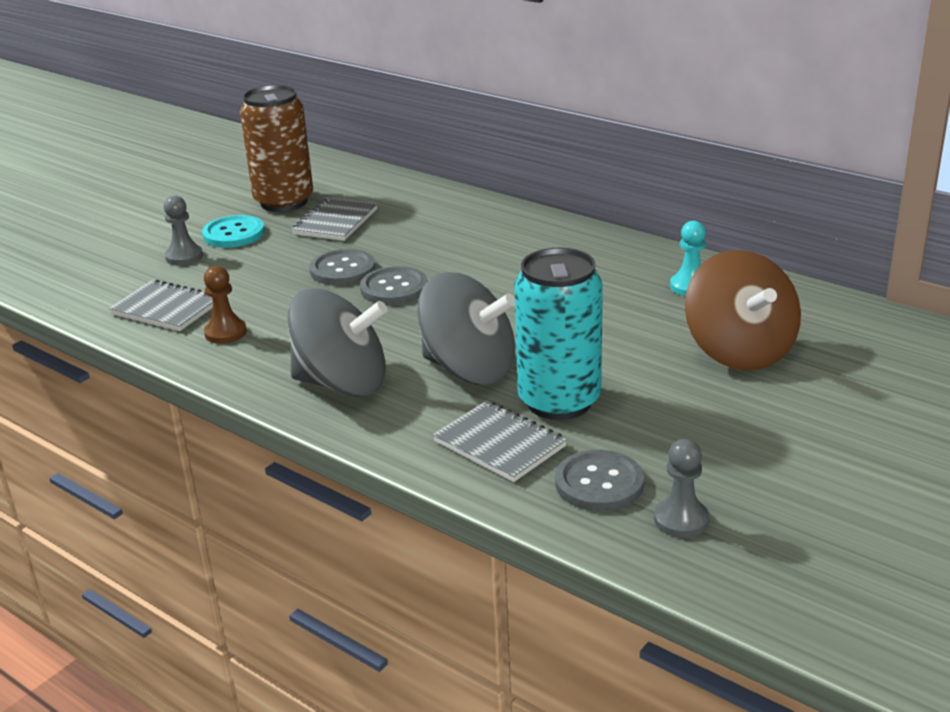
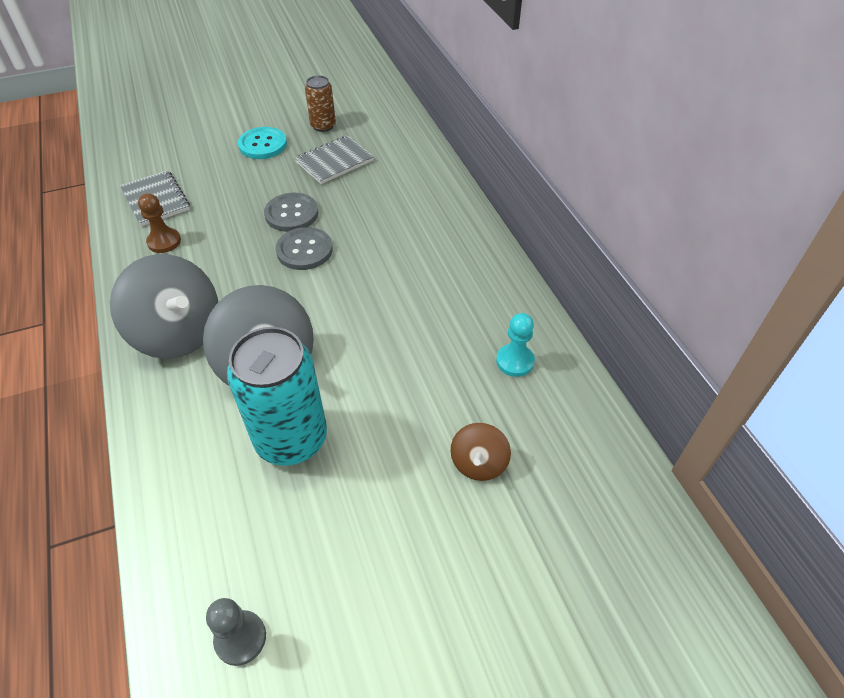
camera: 30 degrees right, 20 degrees up
grey pawn [164,195,203,265] -> none
brown can [240,85,313,212] -> brown can [305,75,336,132], size x0.53
grey notebook [433,401,567,482] -> none
grey button [555,450,644,511] -> none
brown spinning top [685,250,801,371] -> brown spinning top [450,423,511,481], size x0.51

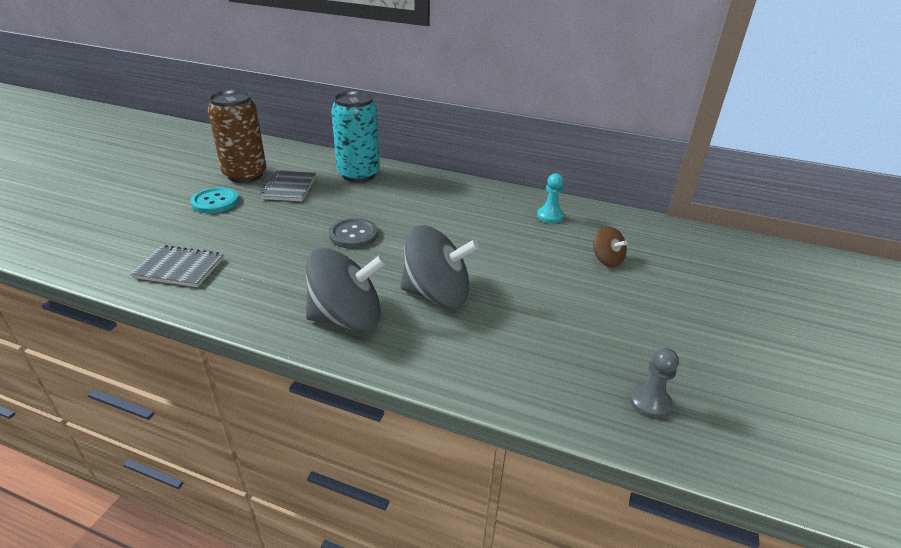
camera: 50 degrees left, 15 degrees down
brown pawn [138,193,181,253] -> none
turquoise can [227,327,327,466] -> turquoise can moved to [331,91,380,182]
grey button [264,193,318,232] -> none
brown can [305,75,336,132] -> brown can [208,90,267,183], size x1.88

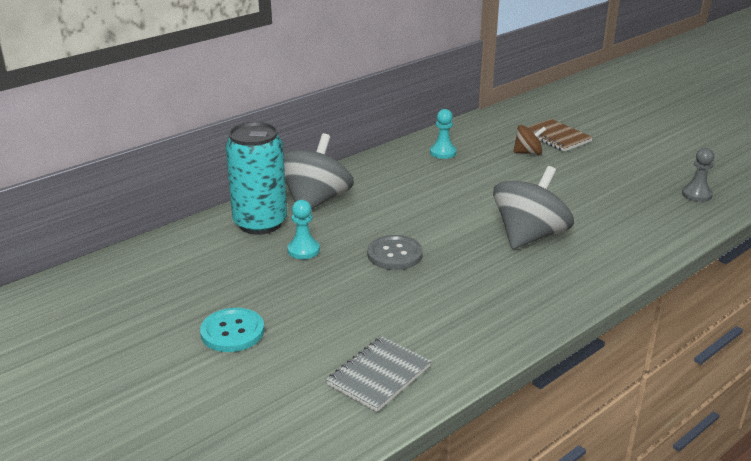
camera: 60 degrees left, 5 degrees down
brown can [208,90,267,183] -> none
grey notebook [260,170,316,201] -> none
grey spinning top [306,248,386,331] -> grey spinning top moved to [284,133,354,210]
none -> turquoise pawn [287,200,320,259]
none -> brown notebook [528,119,593,152]

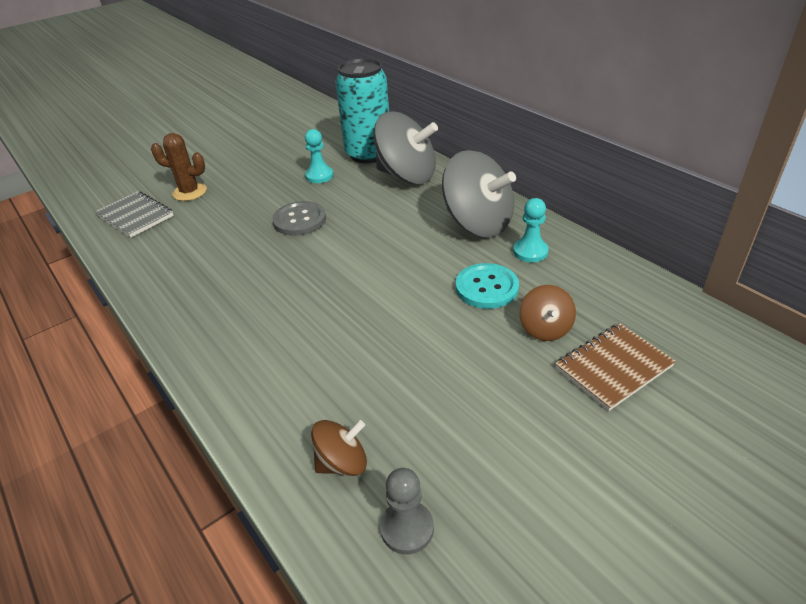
camera: 95 degrees right, 10 degrees up
turquoise button [200,308,264,352] -> turquoise button moved to [456,263,519,309]
grey spinning top [493,166,574,249] -> grey spinning top moved to [442,150,516,237]
none -> brown cactus [151,133,207,201]
none -> brown spinning top [311,420,367,476]

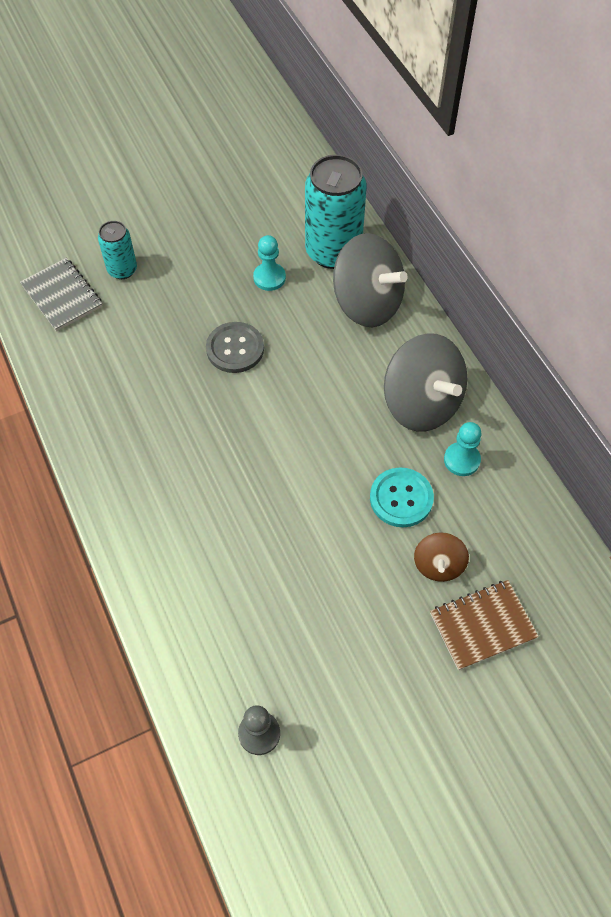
camera: 10 degrees right, 20 degrees up
brown cactus [151,133,207,201] -> turquoise can [98,221,137,279]
brown spinning top [311,420,367,476] -> none

